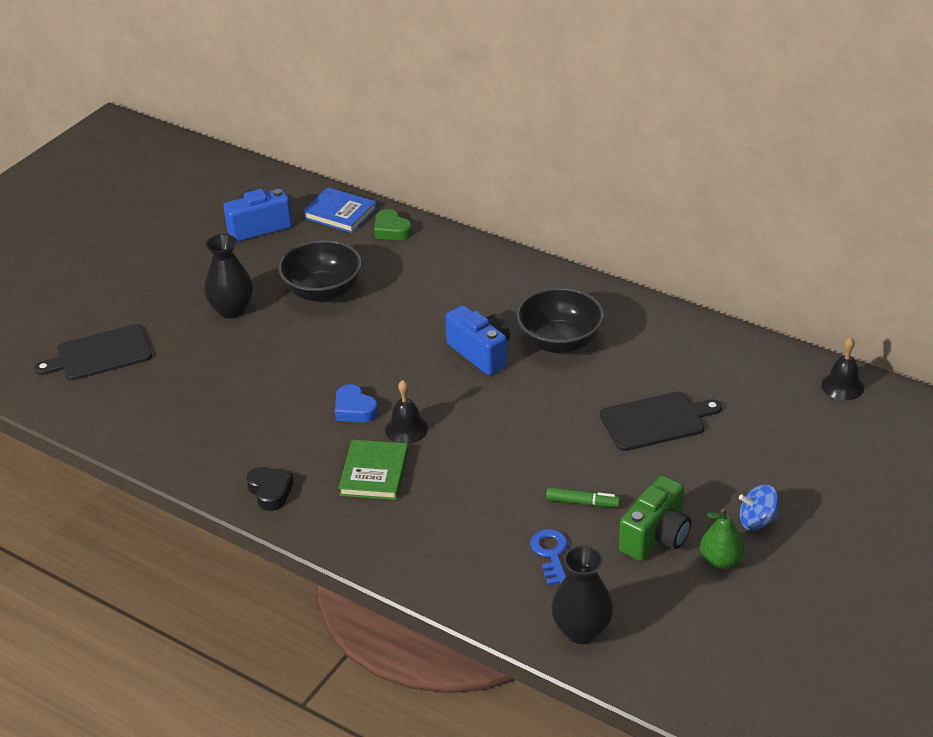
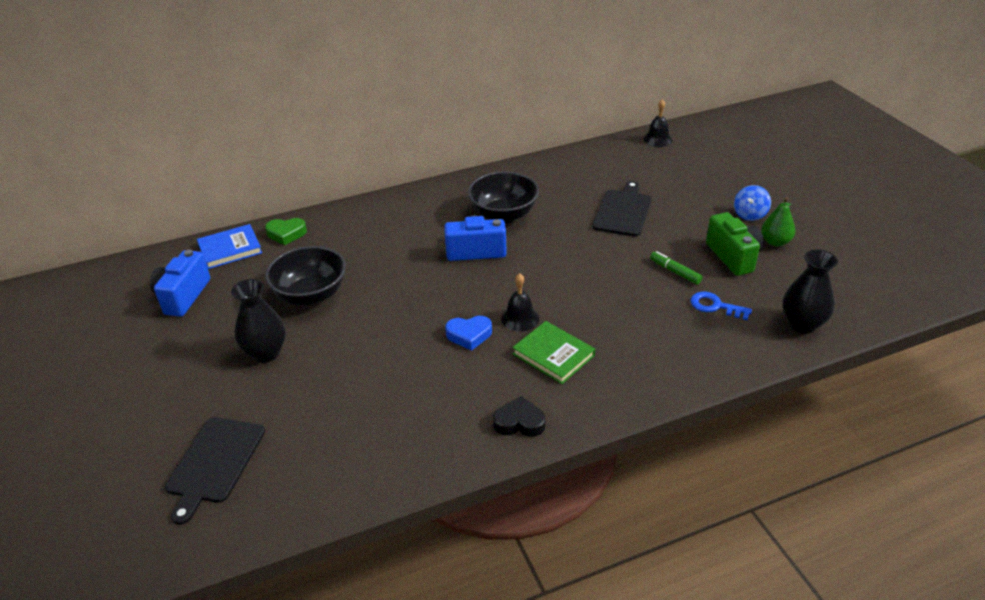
camera: 55 degrees left, 0 degrees up
green marker [546,487,620,507] -> green marker turned 90 degrees counterclockwise [650,251,703,284]

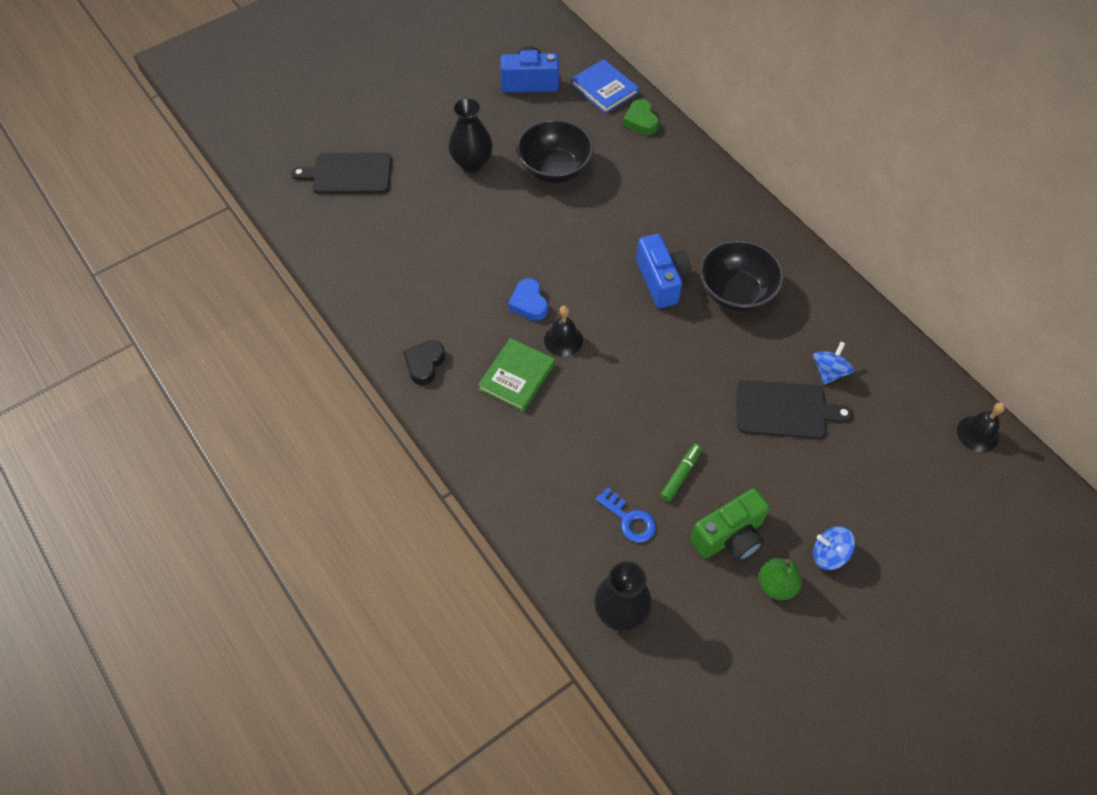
camera: 75 degrees right, 20 degrees up
black heart [493,396,546,437] -> black heart turned 150 degrees counterclockwise [403,340,445,385]
blue key [690,292,752,320] -> blue key turned 120 degrees clockwise [596,487,656,542]
none -> blue spinning top [813,342,854,385]

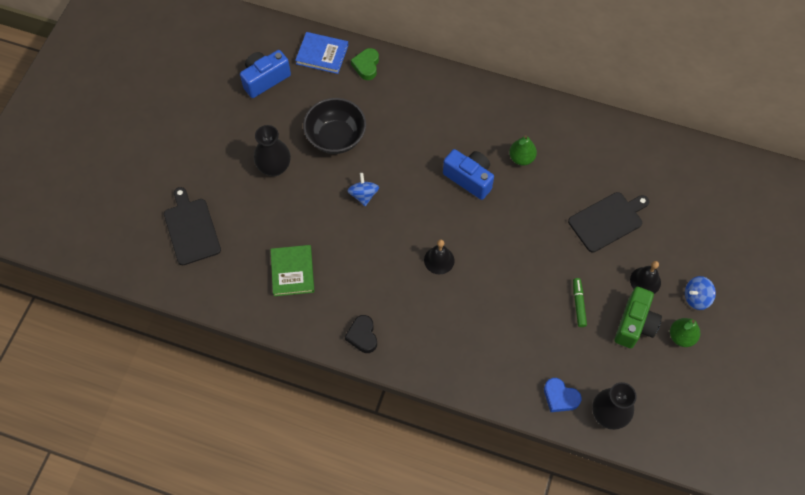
camera: 35 degrees left, 5 degrees up
black cutting board [291,153,392,194] -> black cutting board turned 105 degrees clockwise [164,187,221,265]
green book [478,338,555,412] -> green book moved to [271,245,314,296]
blue heart [508,278,548,321] -> blue heart moved to [544,378,581,412]
blue key [596,487,656,542] -> none
green heart [623,99,659,135] -> green heart turned 60 degrees clockwise [351,48,379,80]
black bowl [700,240,784,312] -> green pear [509,135,537,166]
blue spinning top [813,342,854,385] -> blue spinning top moved to [347,173,379,206]
black bell [957,402,1005,453] -> black bell moved to [630,261,661,294]

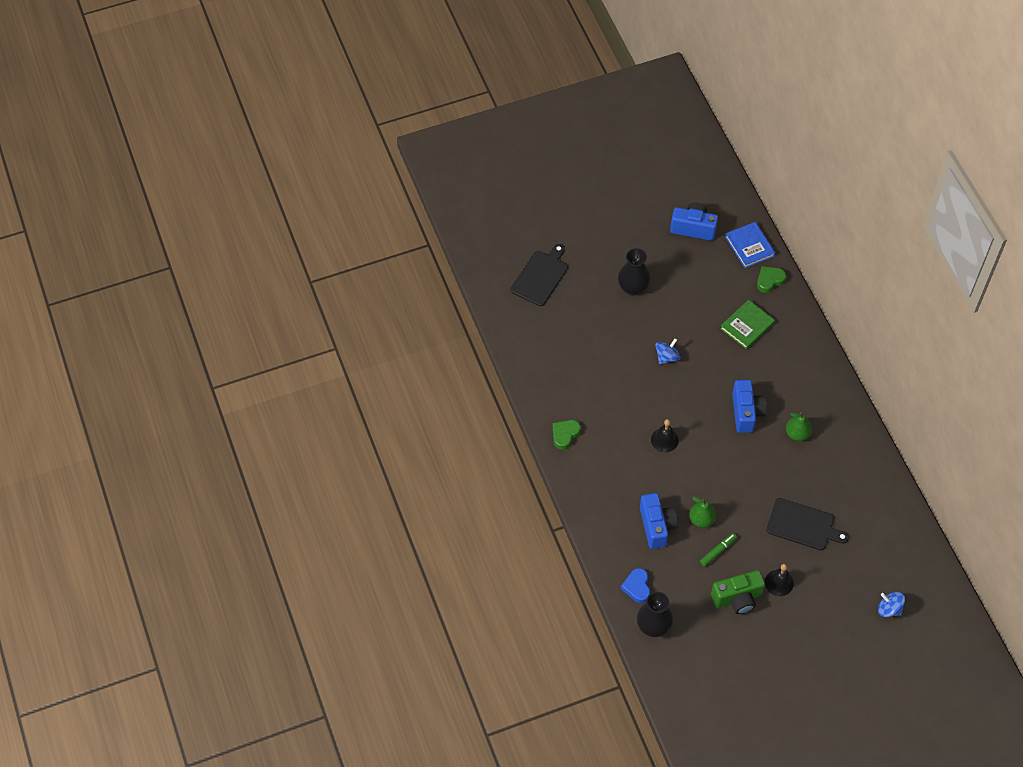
camera: 50 degrees right, 5 degrees down
green book [271,245,314,296] -> green book moved to [720,300,775,350]
black bowl [303,98,366,154] -> none
black heart [345,315,377,353] -> green heart [553,420,581,450]
green pear [670,318,700,347] -> green pear moved to [689,497,716,528]
blue spinning top [685,276,716,310] -> blue spinning top moved to [878,592,905,617]
none -> blue camera [640,493,678,549]

